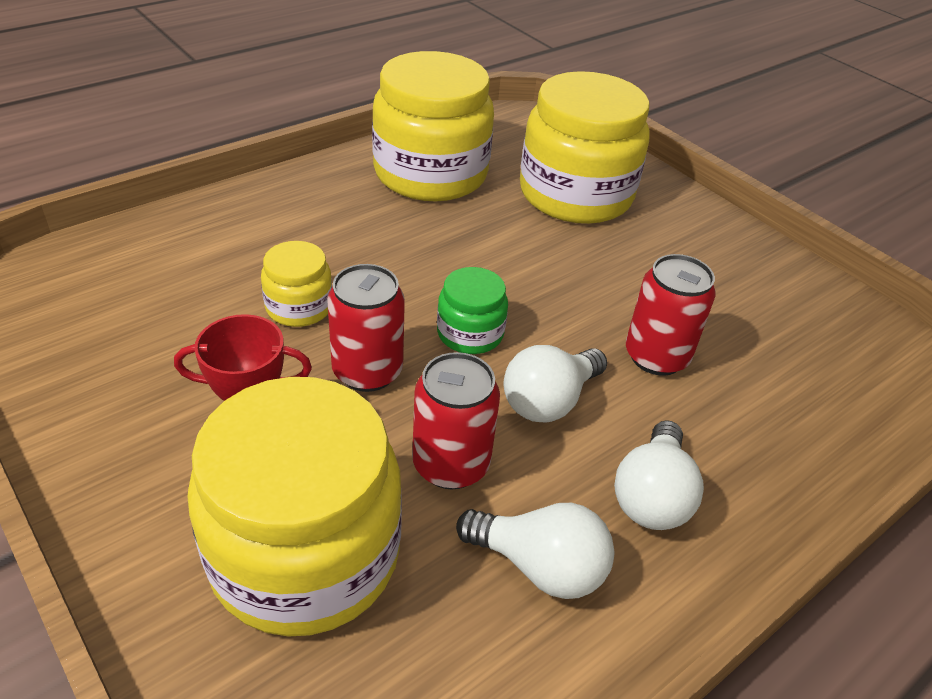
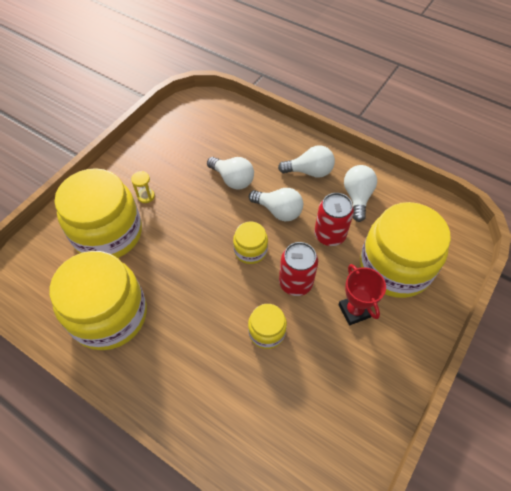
camera: 105 degrees left, 15 degrees up
green jar [437,267,508,354] -> yellow jar [233,222,268,264]
red can [626,254,716,376] -> white light bulb [207,157,254,189]
none -> yellow hourglass [131,171,155,203]

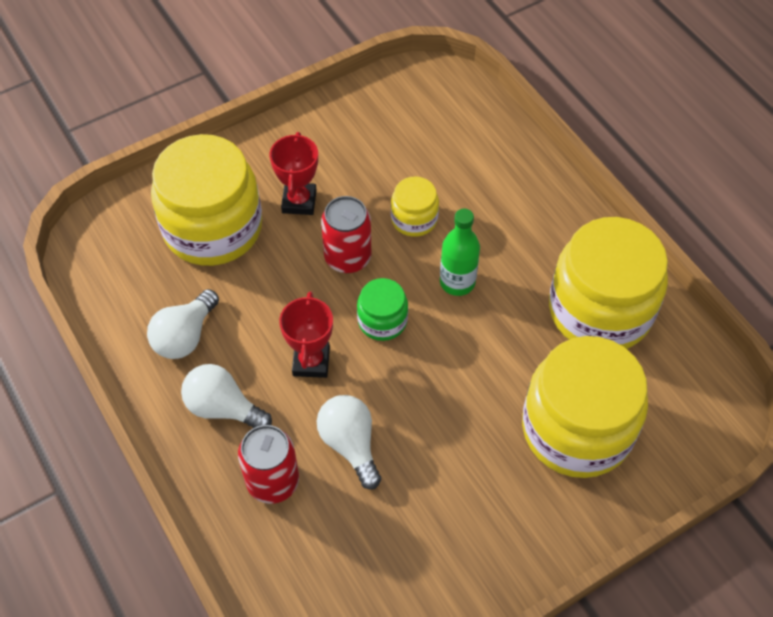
camera: 155 degrees left, 0 degrees up
yellow hourglass [131,171,155,203] -> none
yellow jar [233,222,268,264] -> green jar [357,278,408,341]
white light bulb [249,188,303,221] -> red trophy [279,292,333,378]
red can [314,193,354,246] -> red can moved to [238,425,299,504]
none -> green bottle [440,209,480,296]

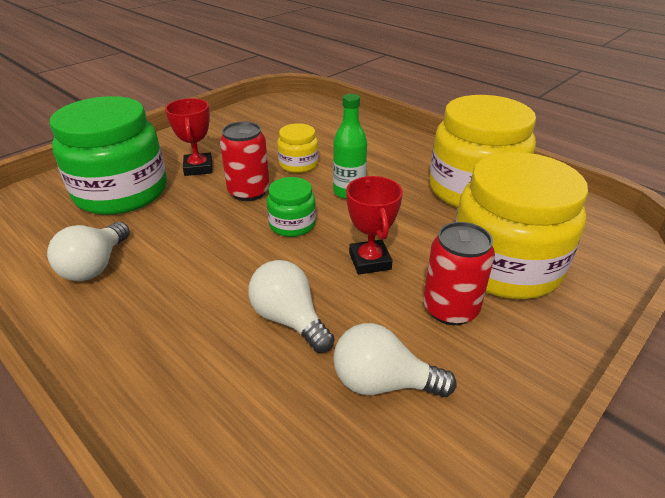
camera: 15 degrees left, 20 degrees down
yellow jar [151,134,262,266] -> green jar [50,96,167,215]
white light bulb [181,364,272,428] -> white light bulb moved to [333,323,456,397]
red can [238,425,299,504] -> red can moved to [423,222,495,325]
red trophy [279,292,333,378] -> red trophy moved to [346,176,403,274]

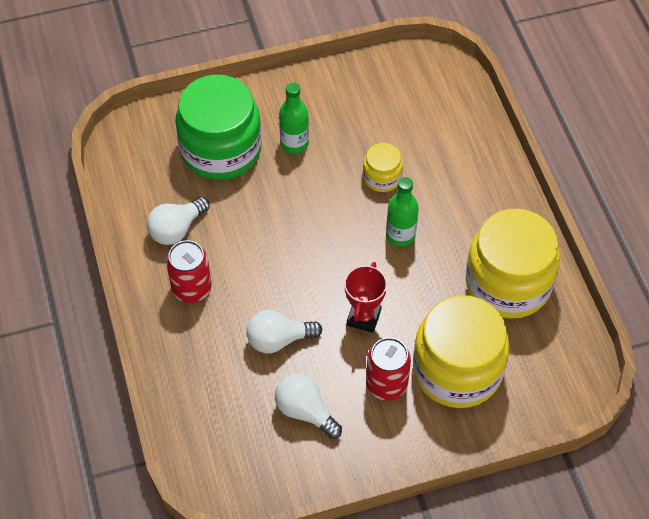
camera: 30 degrees right, 20 degrees up
red trophy [165,98,212,176] -> green bottle [279,83,309,153]
red can [220,121,270,201] -> red can moved to [166,240,212,303]
white light bulb [248,260,334,353] -> white light bulb turned 90 degrees counterclockwise [246,310,322,353]
green jar [267,177,316,237] -> none

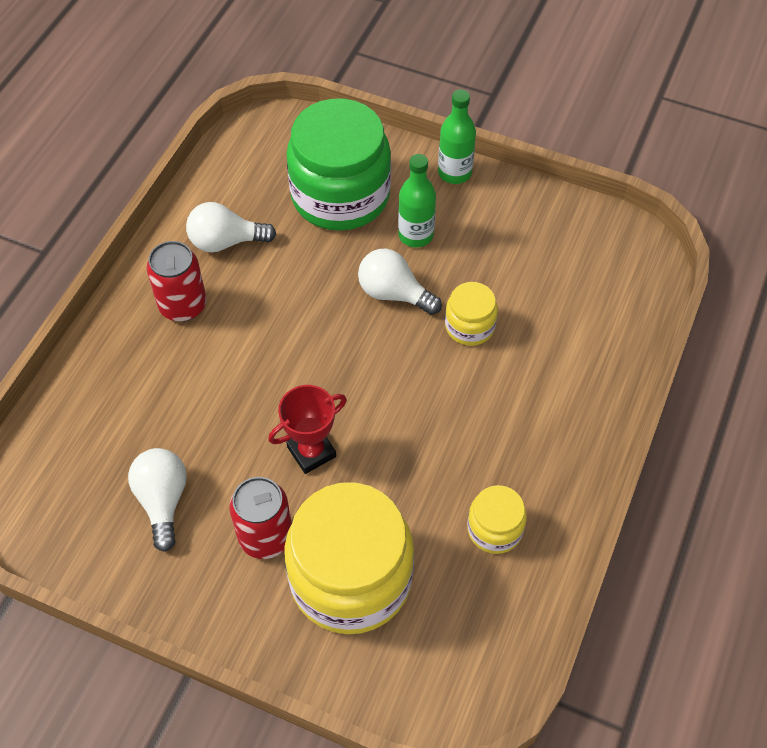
camera: 40 degrees right, 0 degrees up
white light bulb [246,310,322,353] -> white light bulb moved to [358,249,442,315]
green bottle [386,177,419,247] -> green bottle moved to [438,89,476,184]
yellow jar [465,209,560,319] -> yellow jar [467,485,527,554], size x0.47

